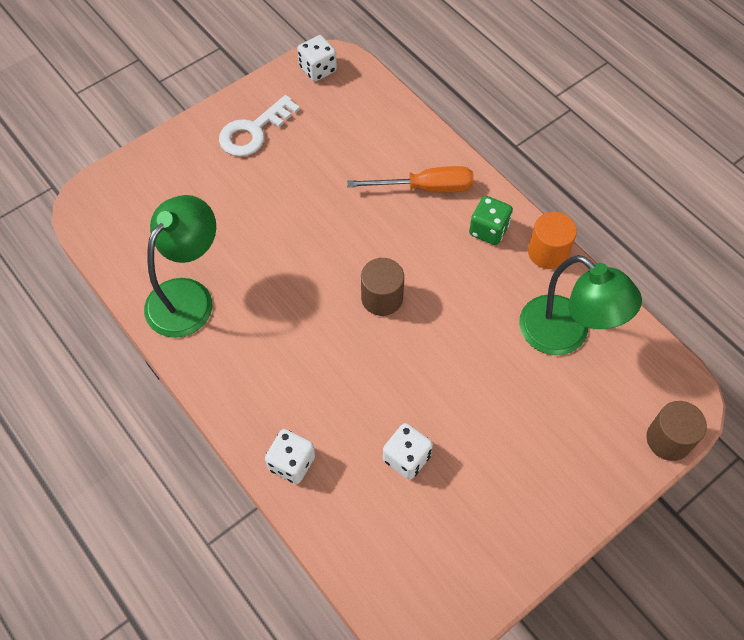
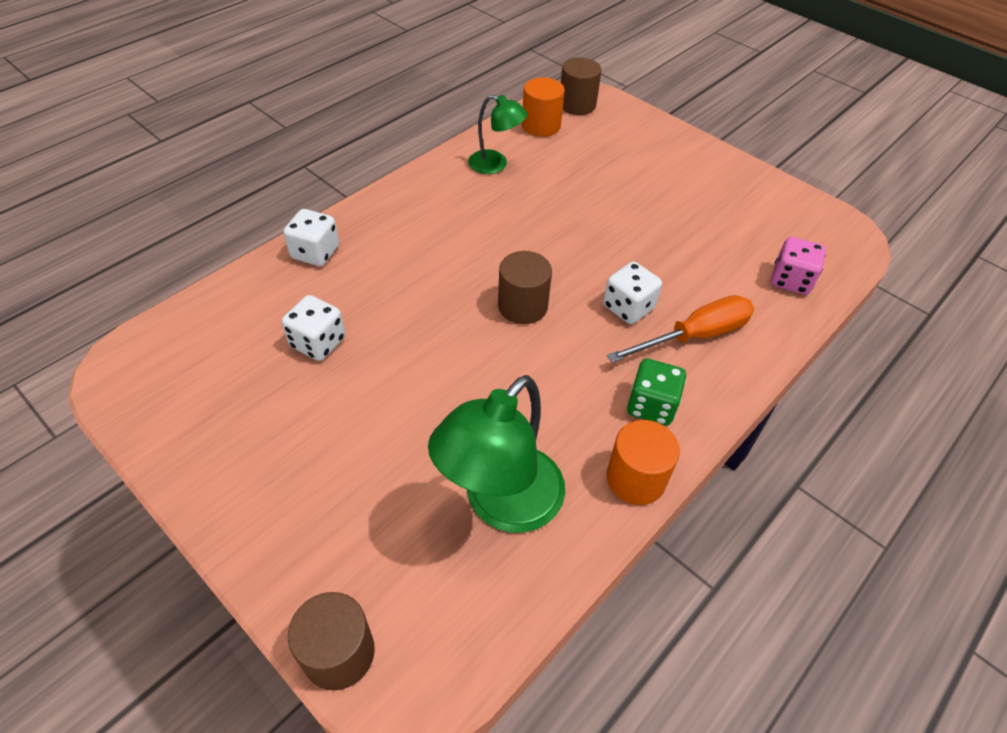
camera: 80 degrees right, 10 degrees down
green lamp [144,195,216,338] -> green lamp [468,95,528,174], size x0.58
white key [219,95,300,156] -> none
white dice [297,35,337,82] -> white dice moved to [603,261,662,324]
orange screwdriver [347,166,474,193] -> orange screwdriver turned 105 degrees counterclockwise [607,295,754,363]
none -> orange cylinder [522,77,565,137]
none -> brown cylinder [561,57,601,115]
none -> pink dice [771,237,826,295]

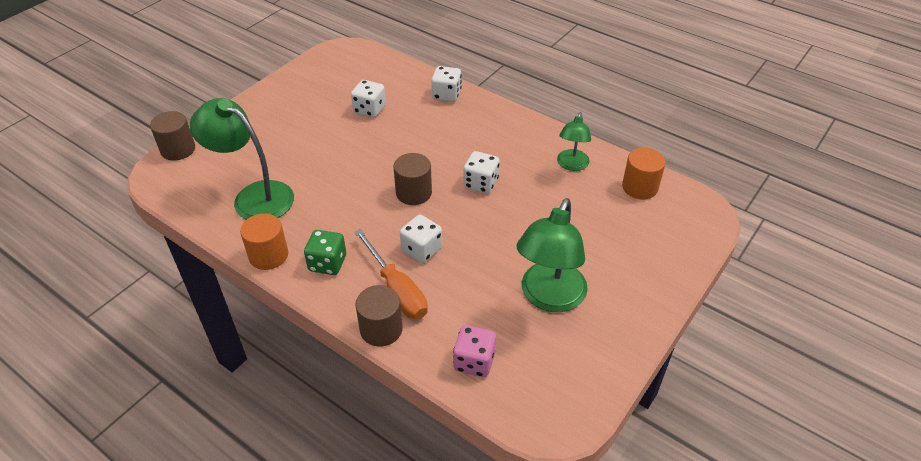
camera: 85 degrees right, 5 degrees down
brown cylinder [561,57,601,115] -> brown cylinder moved to [355,285,403,347]
none -> white dice [463,151,500,194]
none -> green lamp [516,198,588,312]

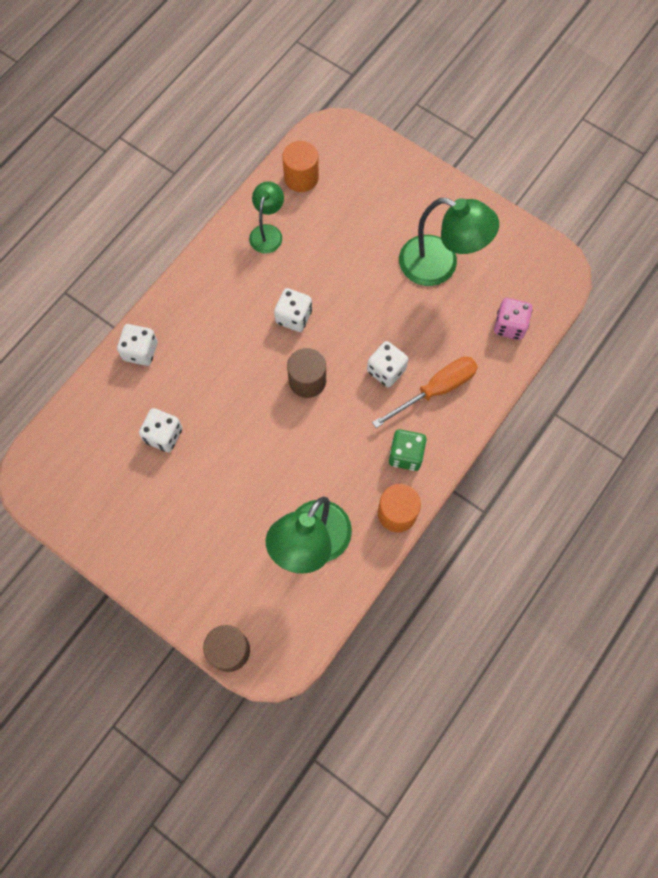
camera: 90 degrees left, 25 degrees up
brown cylinder [355,285,403,347] -> none
green lamp [557,112,591,171] -> green lamp turned 90 degrees counterclockwise [249,181,284,254]

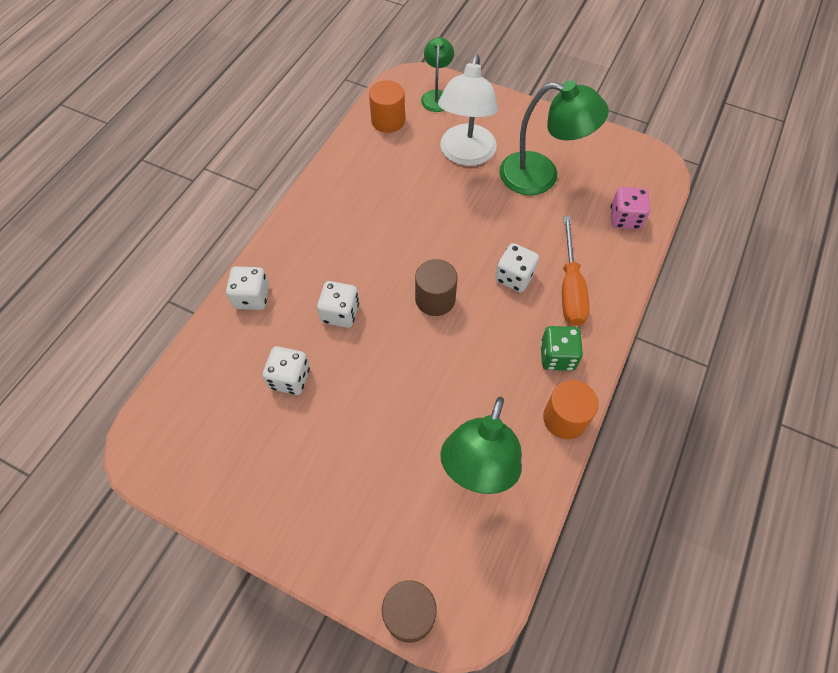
camera: 10 degrees left, 10 degrees down
green lamp [249,181,284,254] -> green lamp moved to [421,37,454,112]
white dice [274,288,312,332] -> white dice moved to [317,281,359,328]
orange screwdriver [372,356,478,428] -> orange screwdriver turned 135 degrees clockwise [562,216,590,326]
none -> white lamp [438,54,498,166]

